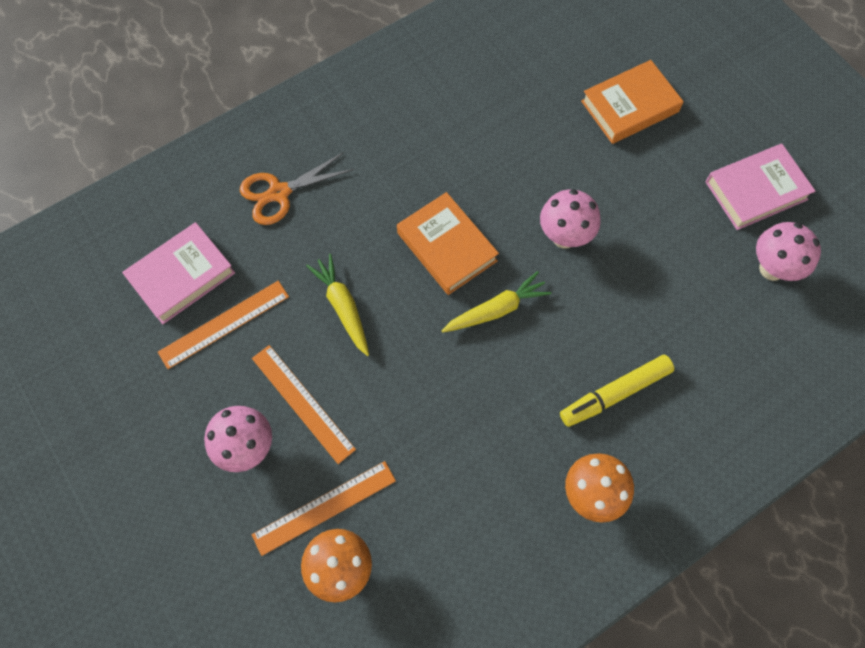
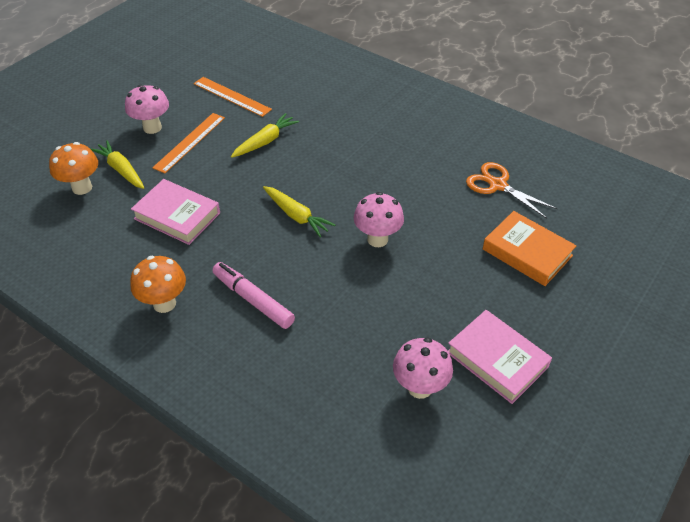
camera: 70 degrees right, 20 degrees down
pink book [122,222,235,324] -> pink book moved to [131,179,220,245]
orange scissors [240,152,354,225] -> orange scissors moved to [466,162,558,219]
orange ruler [252,461,396,556] -> yellow carrot [90,140,144,189]
orange book [397,192,499,295] -> none
yellow marker [560,355,674,427] -> pink marker [212,262,295,329]

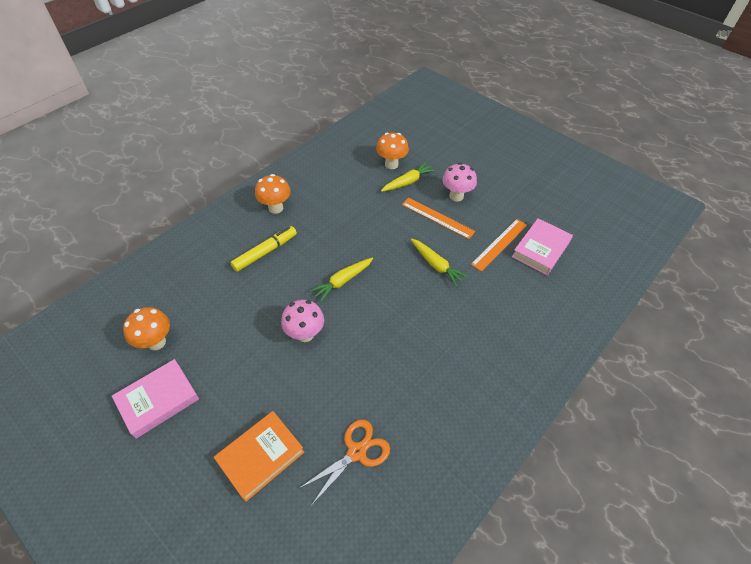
camera: 95 degrees right, 5 degrees up
pink book [131,179,220,245] -> pink book moved to [512,218,573,275]
pink marker [212,262,295,329] -> yellow marker [230,226,297,272]
pink mushroom [393,338,453,399] -> orange mushroom [123,307,170,350]

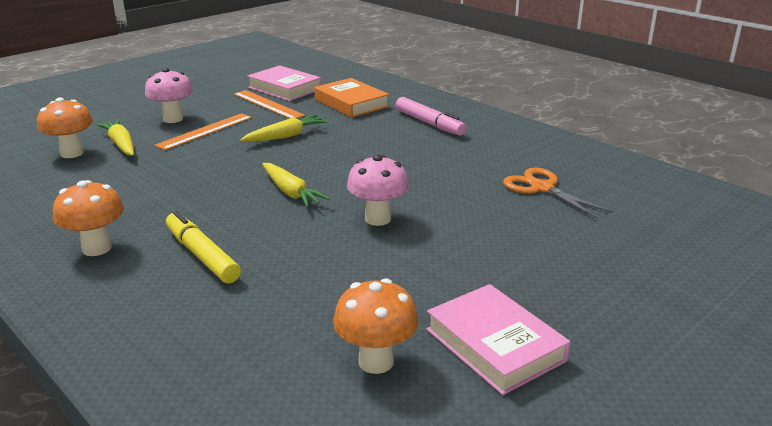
camera: 85 degrees left, 25 degrees down
orange book [214,411,304,502] -> orange book moved to [314,78,389,117]
none -> pink marker [396,97,466,135]

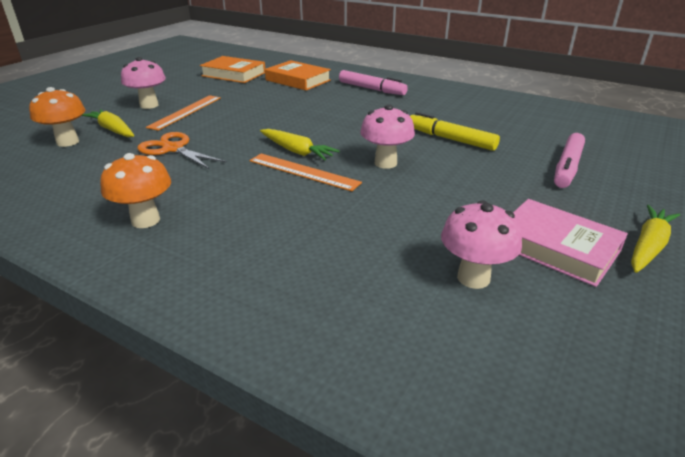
camera: 15 degrees left, 5 degrees up
yellow marker [166,211,241,283] -> yellow marker moved to [410,112,500,151]
orange ruler [234,90,305,119] -> orange ruler moved to [249,153,362,191]
yellow carrot [240,115,328,142] -> yellow carrot moved to [631,205,680,273]
pink book [247,65,321,101] -> orange book [200,56,265,83]
orange mushroom [333,279,418,374] -> pink mushroom [441,200,522,289]
orange scissors [503,167,613,219] -> orange scissors moved to [137,132,227,169]
none -> pink marker [554,133,585,188]

